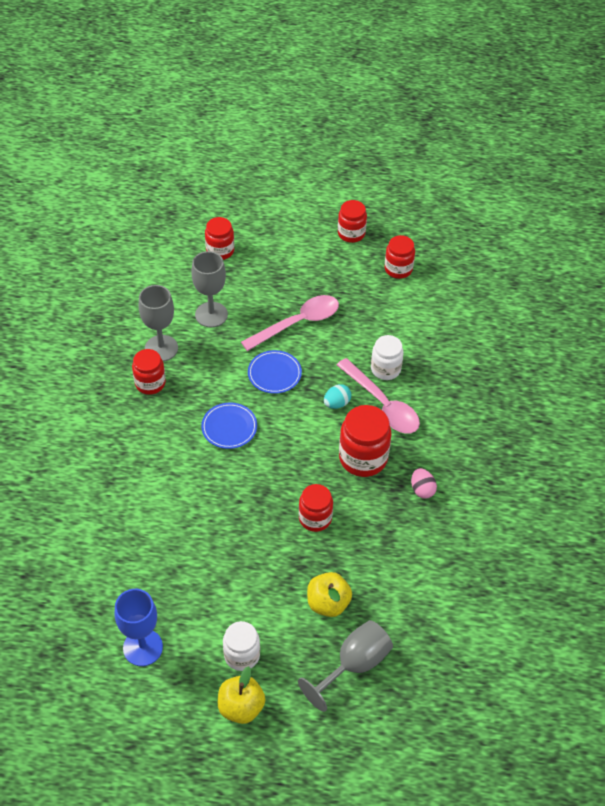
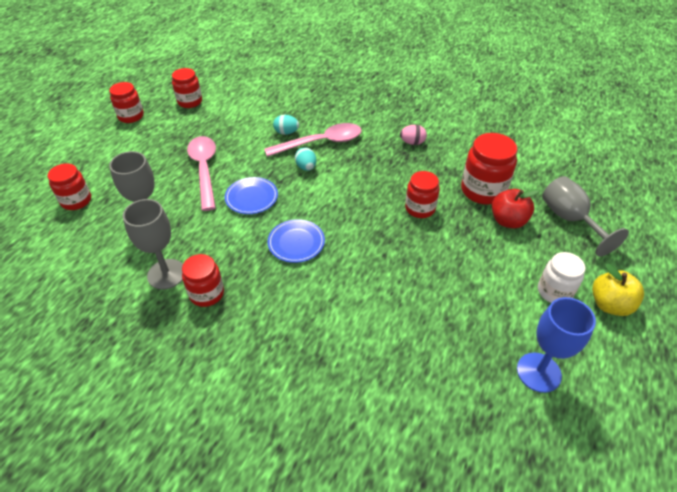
camera: 70 degrees left, 5 degrees down
yellow apple [307,572,352,617] -> red apple [492,189,540,229]
red jar [339,405,391,477] -> red jar moved to [461,133,517,205]
white jar [371,335,404,380] -> turquoise egg [273,115,299,135]

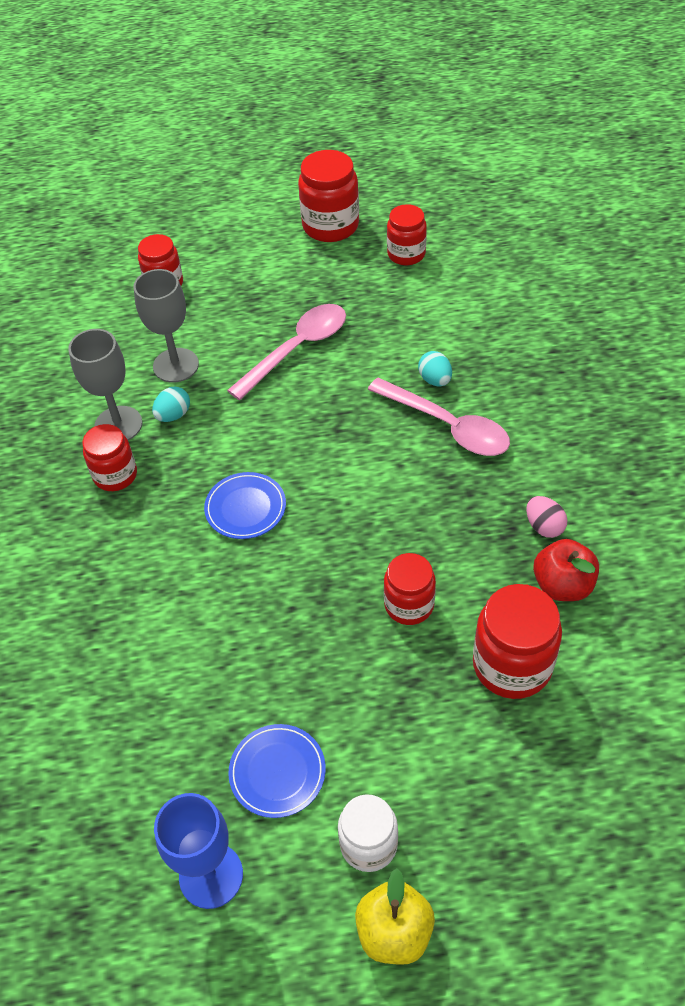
camera: 60 degrees right, 5 degrees up
red jar [109,82,144,123] -> red jar [298,150,359,242], size x1.53
blue plate [225,177,278,214] -> blue plate moved to [228,724,326,818]
turquoise egg [295,147,316,171] -> turquoise egg moved to [152,387,190,422]
red apple [492,189,540,229] -> red apple moved to [533,539,599,601]
grey goblet [542,176,629,256] -> none

